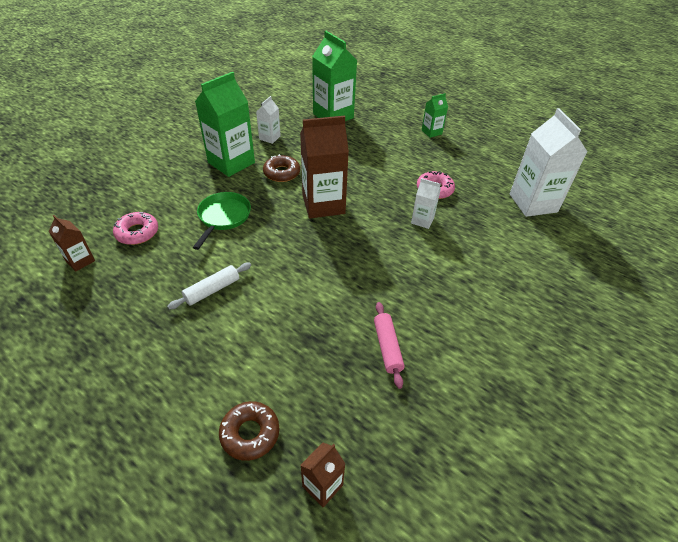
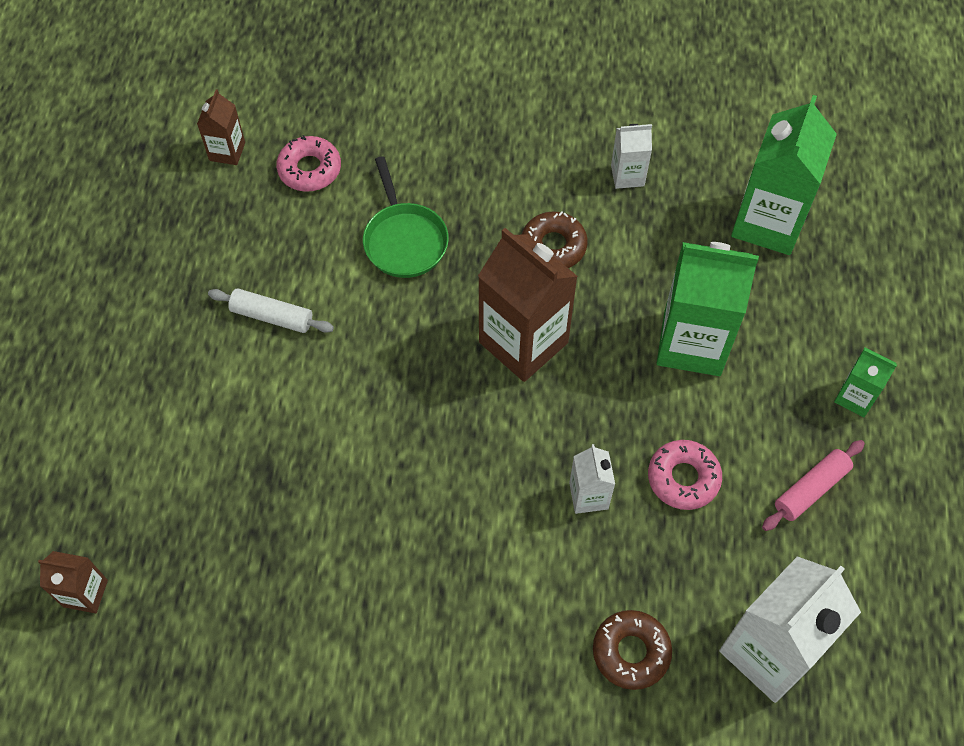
camera: 60 degrees right, 15 degrees up
green pan [193,192,251,250] -> green pan turned 90 degrees clockwise [363,156,449,278]
green carton [195,72,255,177] -> green carton moved to [657,242,759,376]
brown donut [219,401,280,461] -> brown donut moved to [593,610,672,690]
pink rolling pin [374,302,404,389] -> pink rolling pin moved to [762,440,865,531]

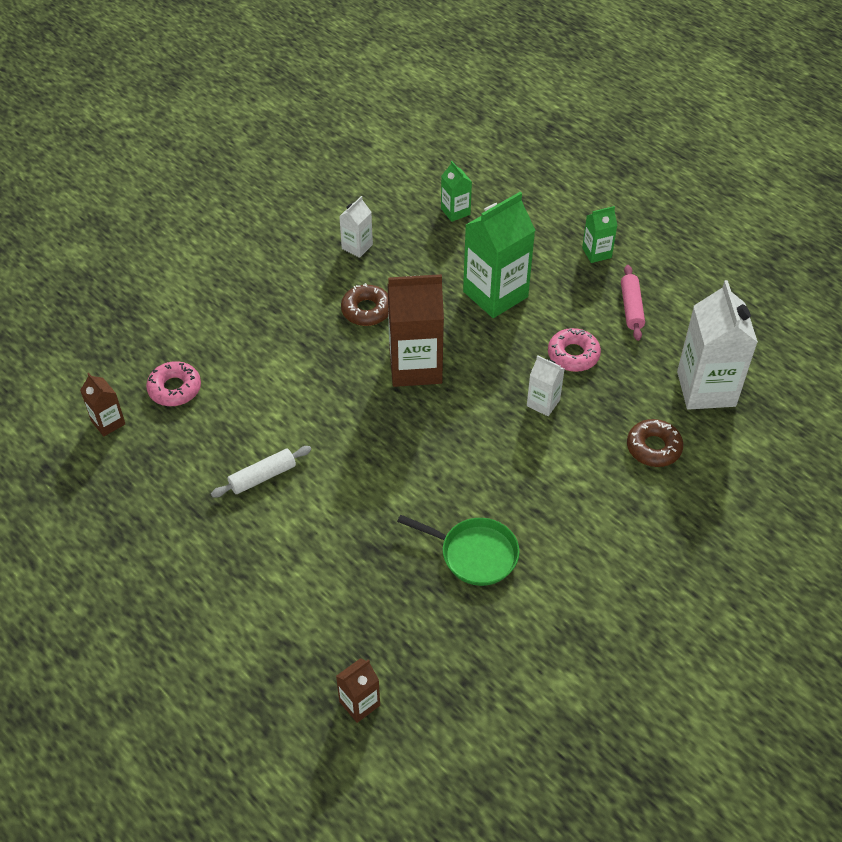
camera: 50 degrees left, 10 degrees down
green pan [363,156,449,278] -> green pan moved to [397,515,520,586]
green carton [731,95,837,255] -> green carton [441,161,472,222], size x0.50

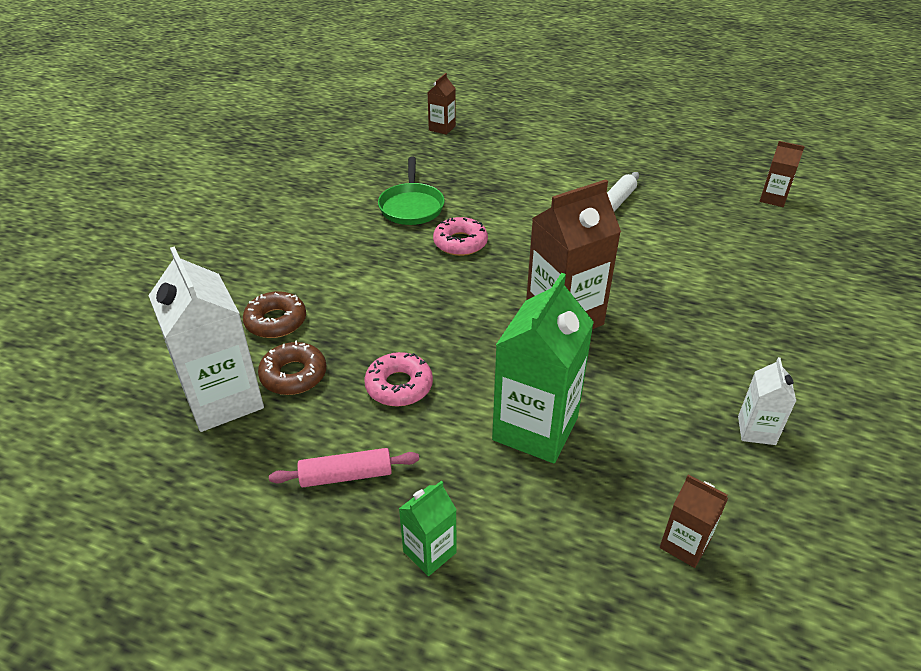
camera: 155 degrees right, 10 degrees down
pink donut [146,361,201,406] -> pink donut moved to [433,217,488,256]
brown donut [341,283,388,326] -> brown donut moved to [258,340,326,395]
green pan [397,515,520,586] -> green pan turned 90 degrees counterclockwise [378,157,445,225]
green carton [441,161,472,222] -> brown carton [660,475,728,568]
white carton [527,355,565,416] -> none
pink rolling pin [621,265,645,341] -> pink rolling pin turned 75 degrees counterclockwise [269,448,419,487]

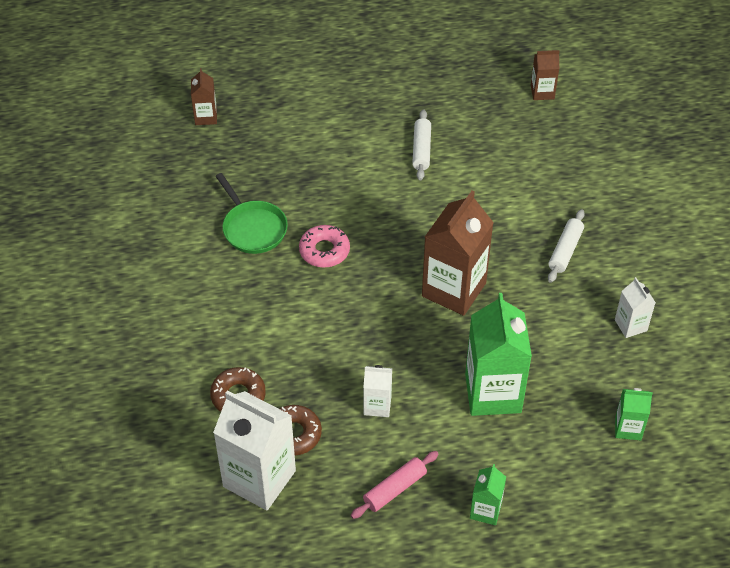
camera: 30 degrees left, 10 degrees up
pink donut [364,352,433,407] -> white carton [363,365,392,417]
brown carton [660,475,728,568] -> green carton [615,388,653,440]
none -> white rolling pin [548,209,585,283]

